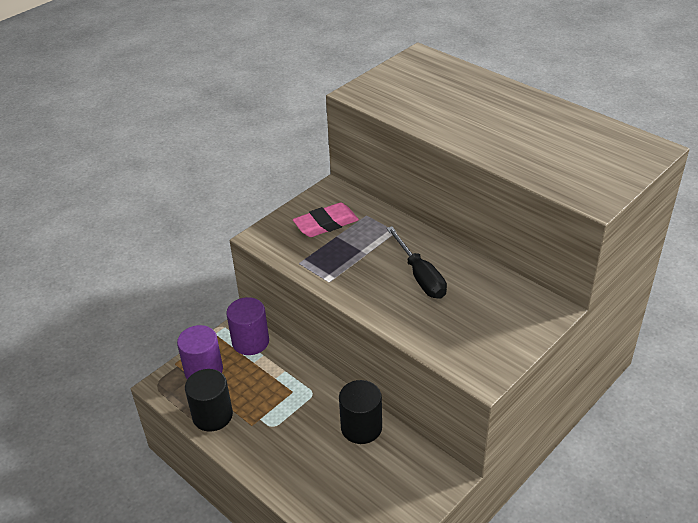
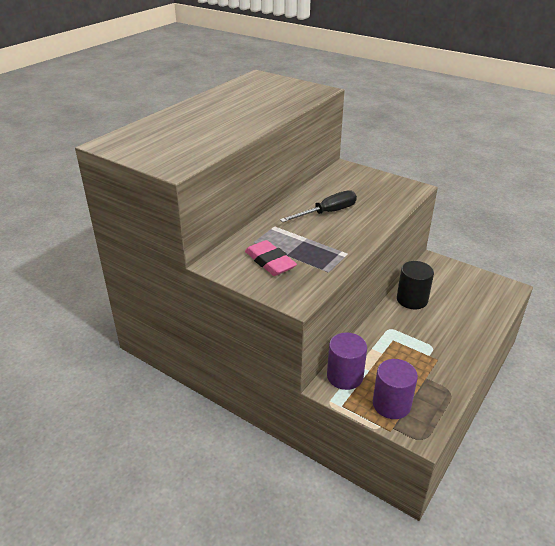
camera: 100 degrees left, 5 degrees down
black cylinder [185,369,233,432] -> none

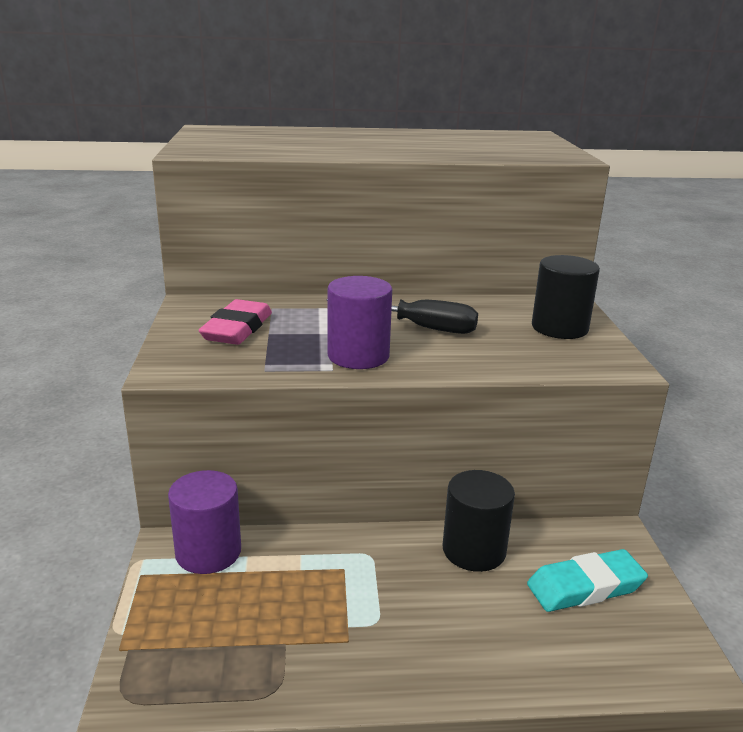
camera: 50 degrees right, 10 degrees down
purple cylinder [373,359,418,419] -> purple cylinder moved to [327,276,392,369]
none -> turquoise eraser [527,549,648,612]
none -> black cylinder [532,255,600,339]

